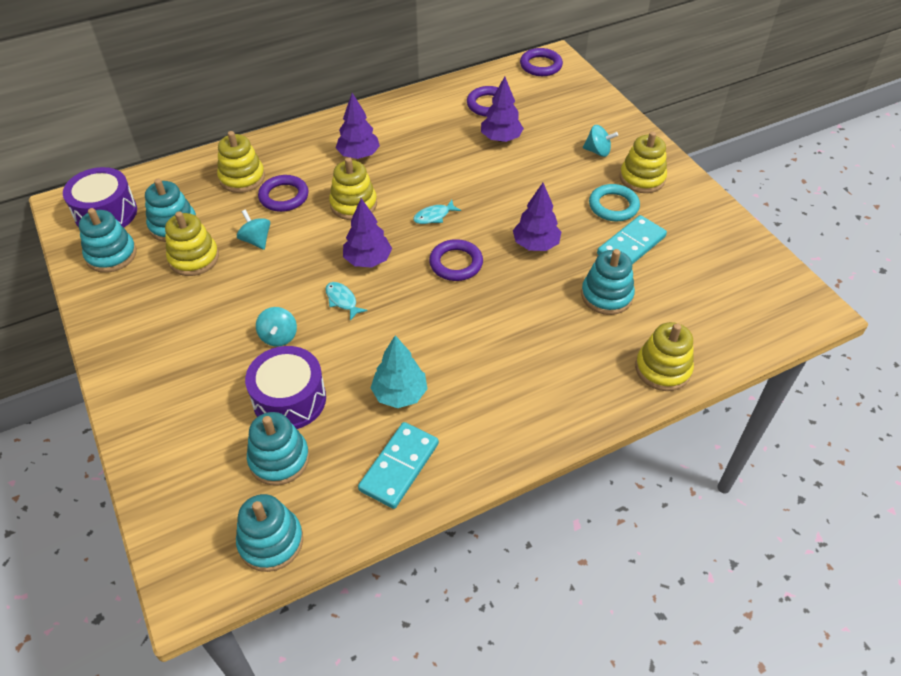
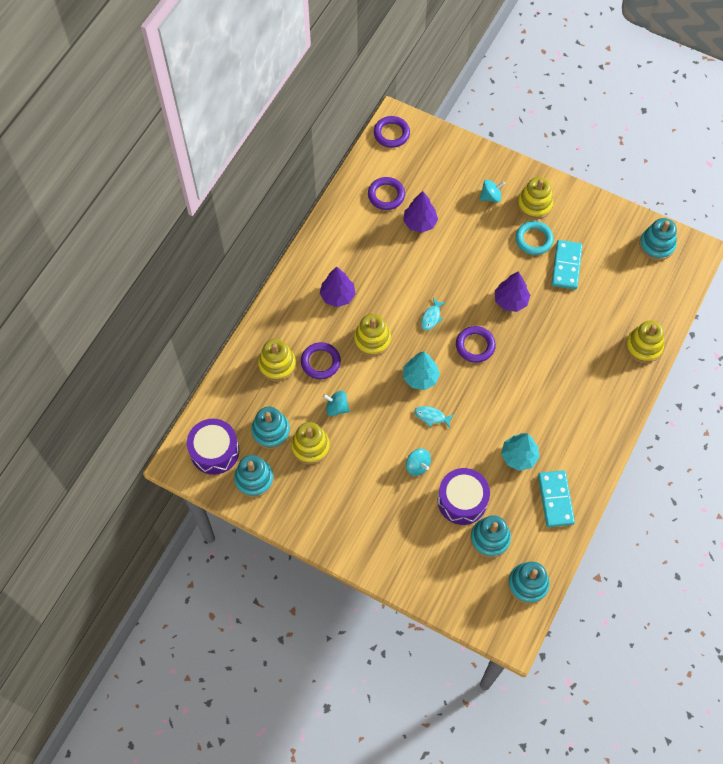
camera: 35 degrees left, 15 degrees up
purple tree [343,198,392,268] -> turquoise tree [403,351,440,390]
turquoise stacking toy [581,249,635,315] -> turquoise stacking toy moved to [639,218,677,260]

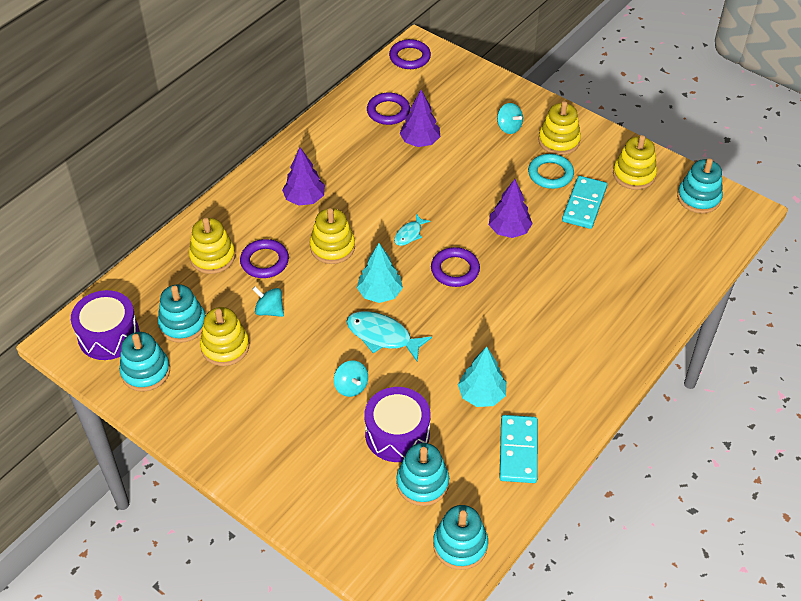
camera: 10 degrees right, 15 degrees down
turquoise fish [414,406,454,427] -> turquoise fish [346,311,432,361], size x1.76
turquoise spinning top [479,180,505,202] -> turquoise spinning top turned 60 degrees clockwise [497,103,523,134]
yellow stacking toy [626,321,664,363] -> yellow stacking toy moved to [613,135,657,190]

